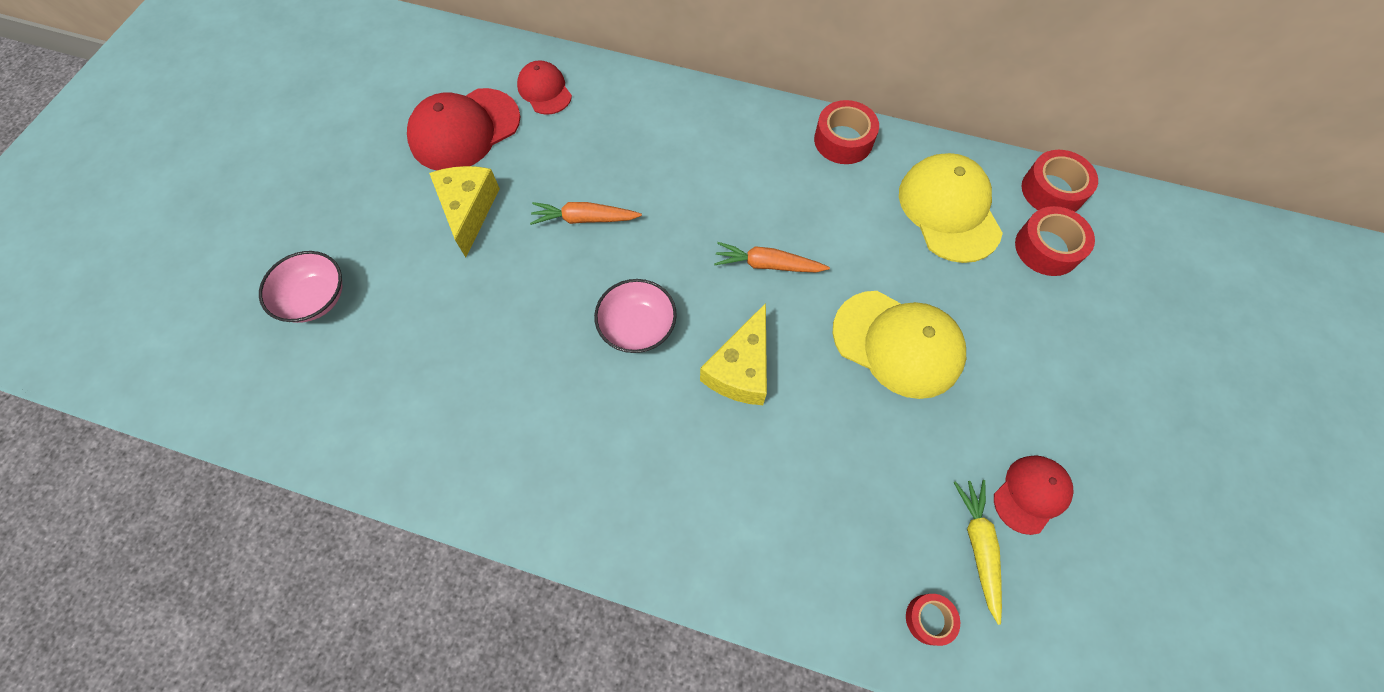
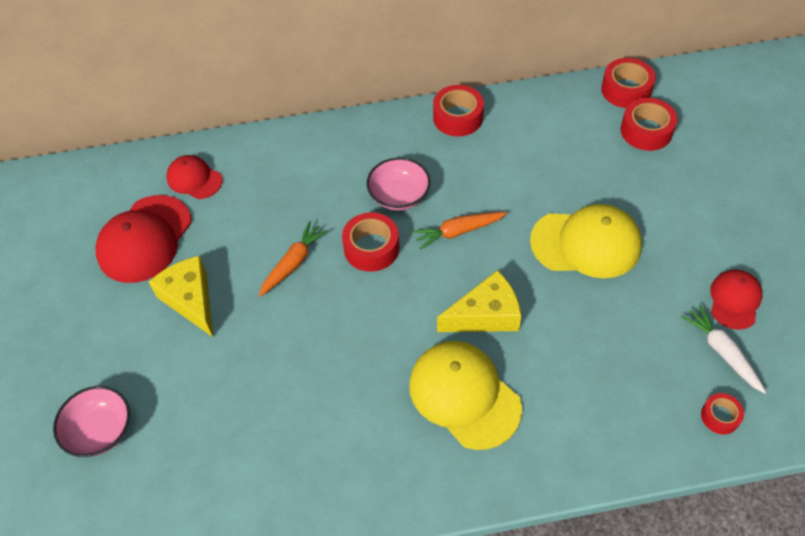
camera: 25 degrees left, 10 degrees down
orange carrot [530,202,642,225] -> orange carrot turned 150 degrees clockwise [259,221,328,297]
pink bowl [594,279,677,353] -> pink bowl moved to [367,158,431,211]
yellow cheese [700,303,767,405] -> yellow cheese turned 105 degrees counterclockwise [437,270,521,332]
yellow cap [899,153,1003,263] -> yellow cap moved to [409,341,522,450]
yellow carrot [953,480,1002,625] -> white carrot [681,305,766,394]
none -> red tape [342,212,399,272]

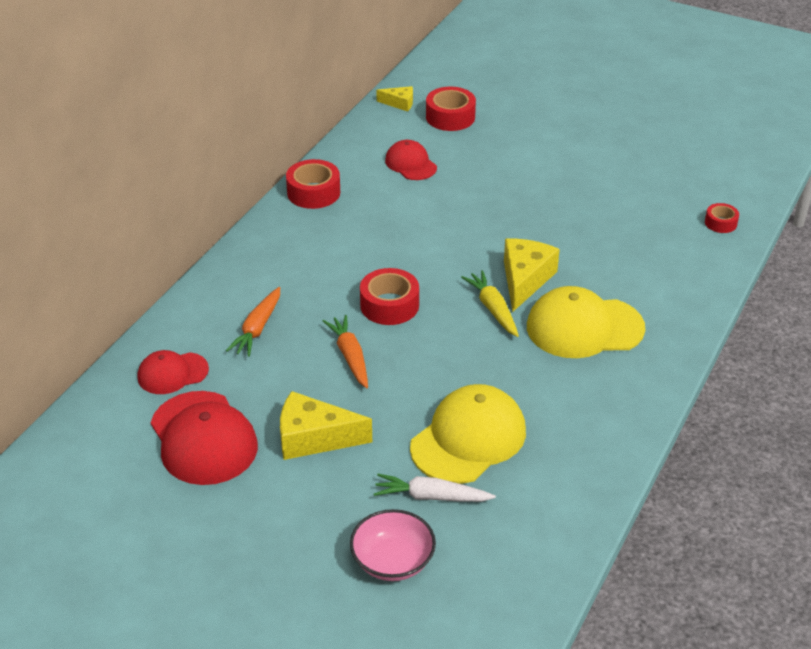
camera: 55 degrees left, 15 degrees down
pink bowl [367,158,431,211] -> none
orange carrot [412,212,507,250] -> orange carrot moved to [226,287,280,357]
yellow cap [530,204,642,278] -> yellow cap moved to [410,384,526,484]
red tape [601,58,656,108] -> yellow cheese [376,86,413,111]
white carrot [681,305,766,394] -> white carrot moved to [374,474,496,502]
red cap [710,270,763,330] -> red cap moved to [385,140,437,180]
none -> yellow carrot [461,270,519,337]

